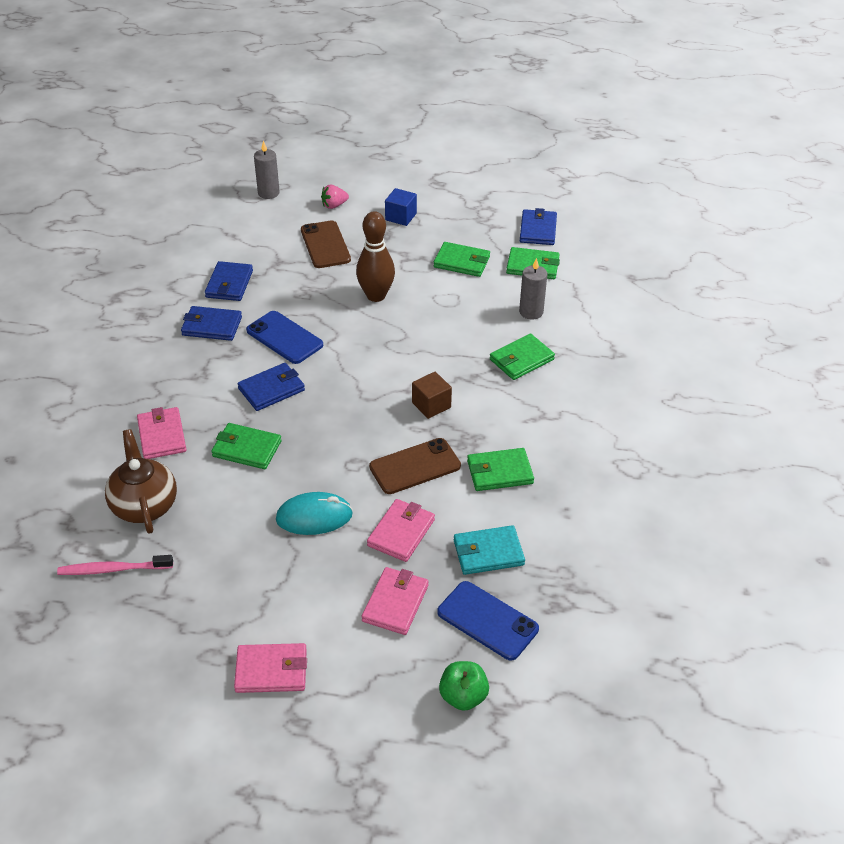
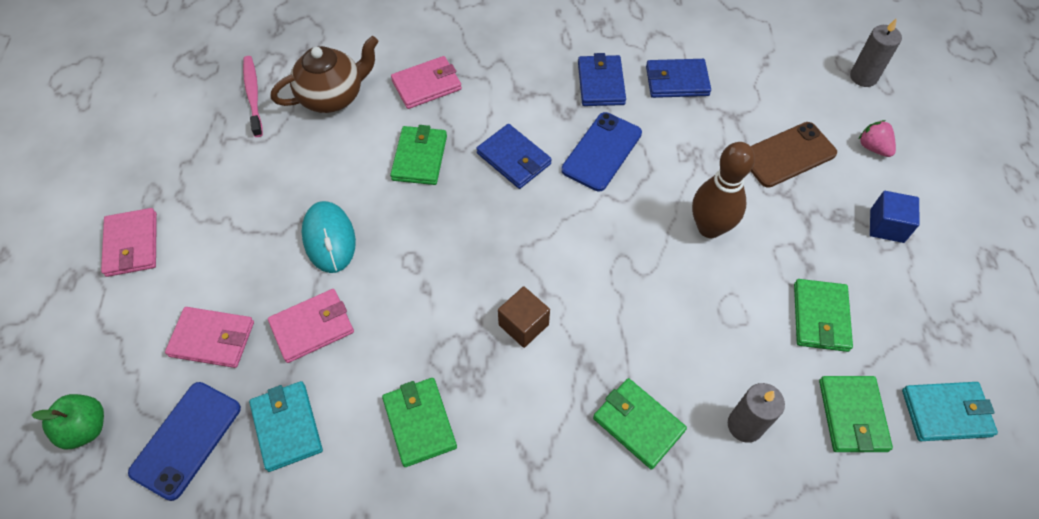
camera: 80 degrees right, 15 degrees up
pink wallet [367,499,435,562] -> pink wallet turned 45 degrees counterclockwise [268,289,354,363]
brown phone [369,438,461,494] -> none
blue wallet [520,208,557,245] -> turquoise wallet [902,382,998,441]

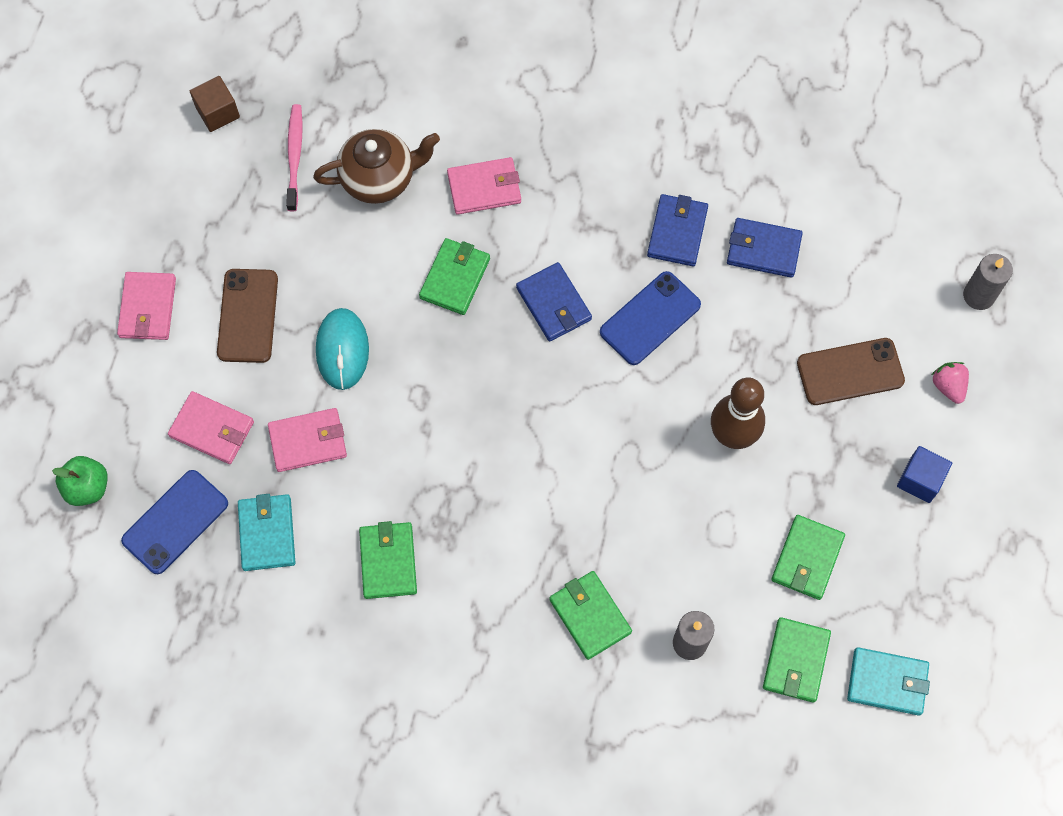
camera: 15 degrees right, 10 degrees up
brown cube [498,286,550,348] -> brown cube moved to [190,76,240,132]
none -> brown phone [217,269,278,363]

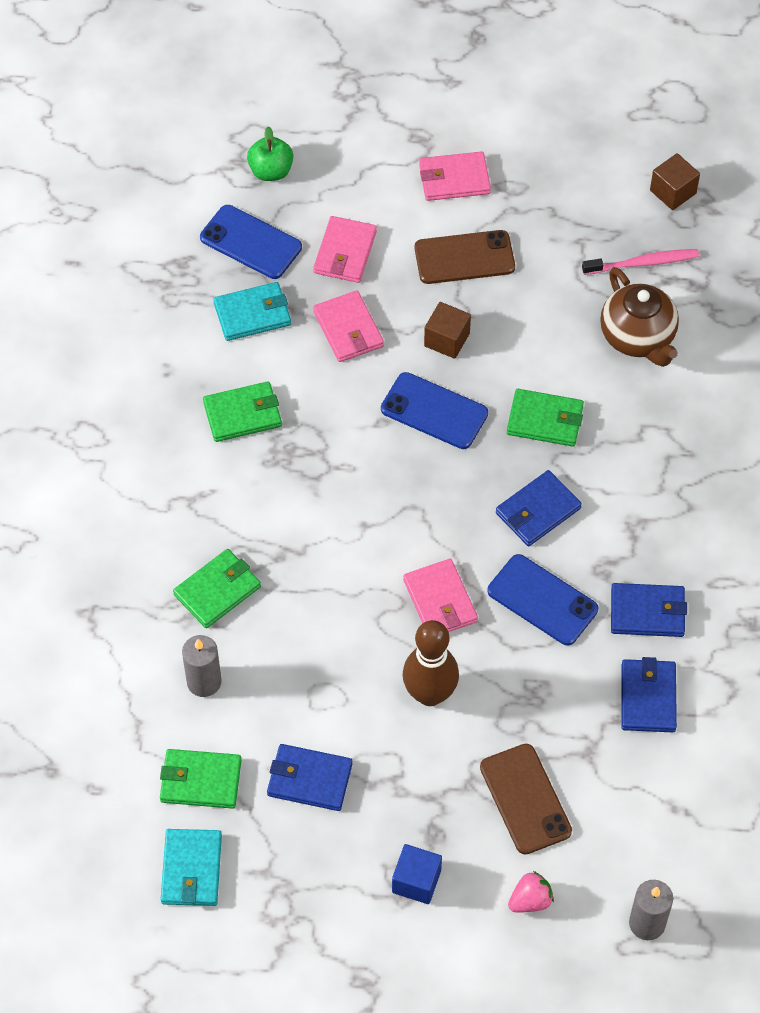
camera: 80 degrees right, 10 degrees down
turquoise mouse [316,308,369,390] -> brown cube [424,302,471,359]
pink wallet [447,157,521,215] -> pink wallet moved to [403,559,478,632]
green wallet [771,515,845,600] -> blue wallet [267,744,352,811]
none -> blue phone [381,372,488,449]

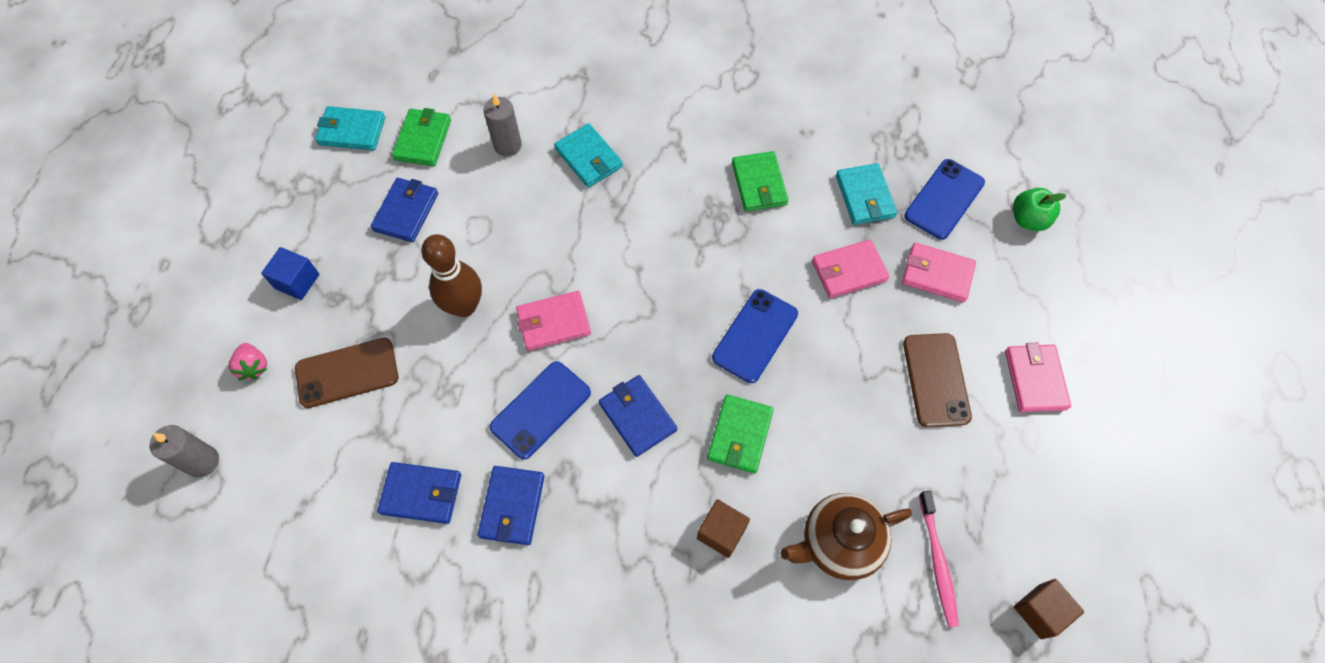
camera: 95 degrees right, 5 degrees up
green wallet [173,549,261,628] -> turquoise wallet [554,123,623,187]
brown cube [424,302,471,359] -> brown cube moved to [697,499,750,558]

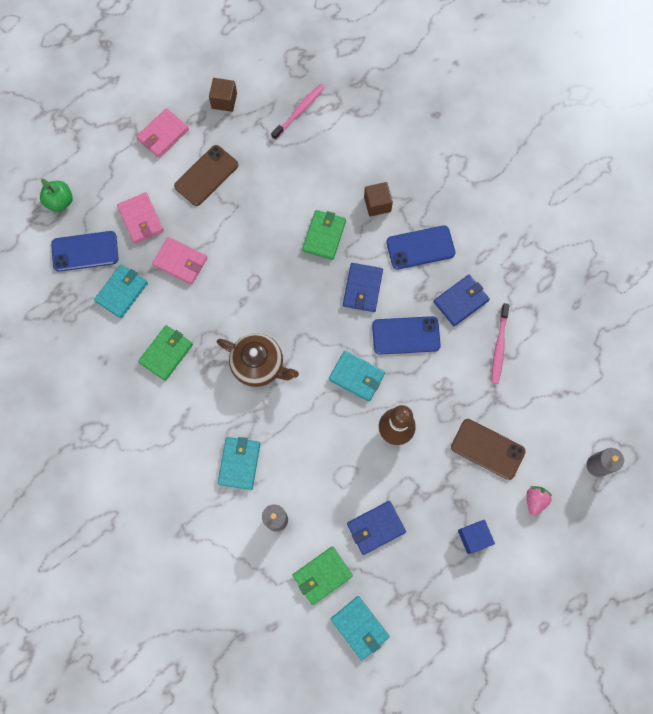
camera: 135 degrees left, 10 degrees up
blue wallet [377,462,461,524] -> pink toothbrush [492,303,509,384]
pink wallet [516,291,591,351] -> turquoise wallet [329,351,385,402]
green wallet [707,394,774,474] -> green wallet turned 45 degrees counterclockwise [302,210,346,260]
blue phone [712,289,798,383] -> blue phone moved to [386,225,455,269]
brown teapot [781,493,912,580] -> brown teapot moved to [217,333,299,387]
brown cube [1014,579,1084,639] -> brown cube moved to [209,78,237,112]

